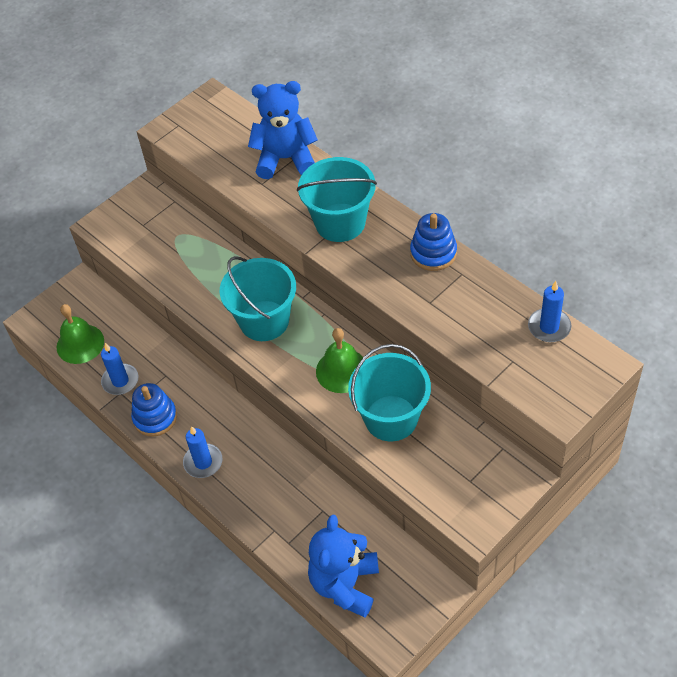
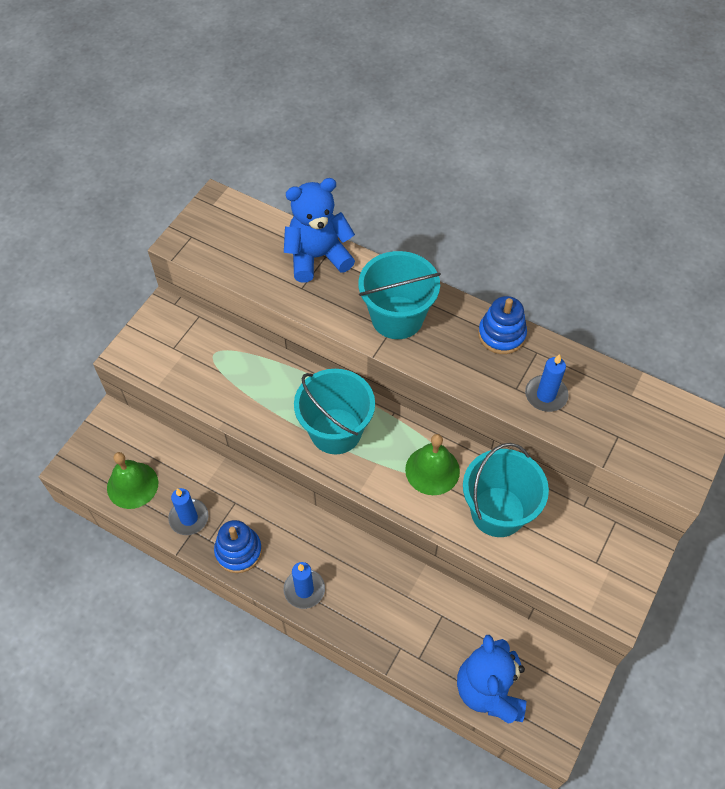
camera: 20 degrees left, 5 degrees up
blue candle [528,281,571,342] -> blue candle moved to [525,354,569,412]

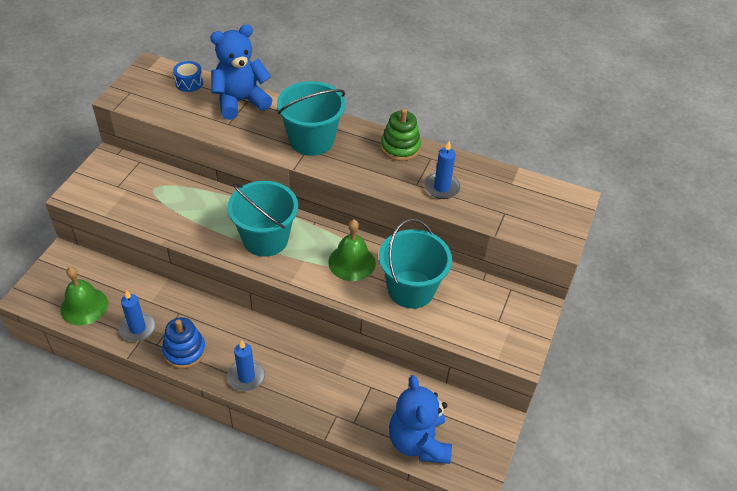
camera: 10 degrees left, 10 degrees down
blue stacking toy [478,296,527,354] -> green stacking toy [381,109,421,161]
none -> blue drum [173,61,203,92]

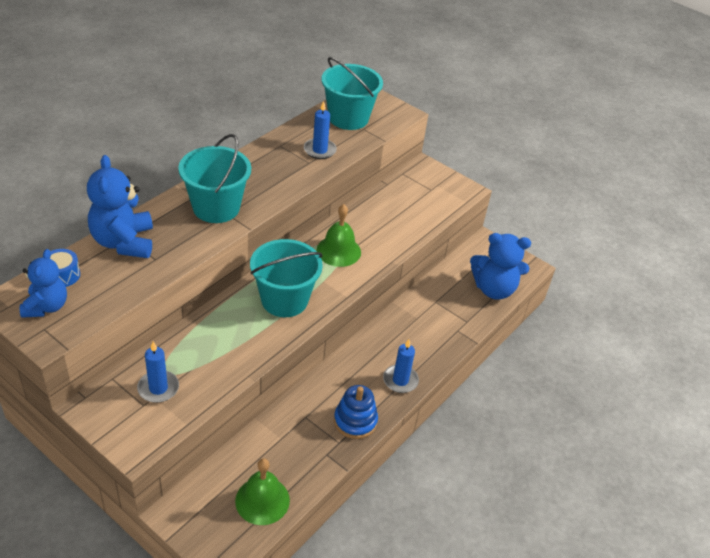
camera: 75 degrees left, 5 degrees down
blue candle [119,290,155,341] -> blue candle moved to [137,342,179,403]
turquoise bucket [379,219,452,309] -> turquoise bucket moved to [322,57,383,130]
green stacking toy [381,109,421,161] -> none
none -> blue teddy bear [20,249,67,318]

